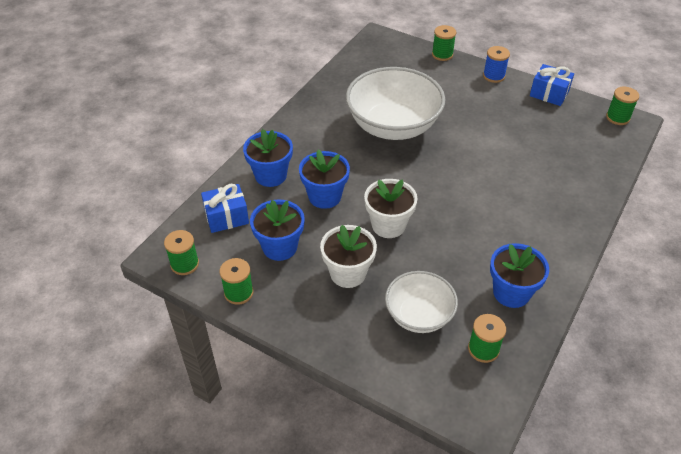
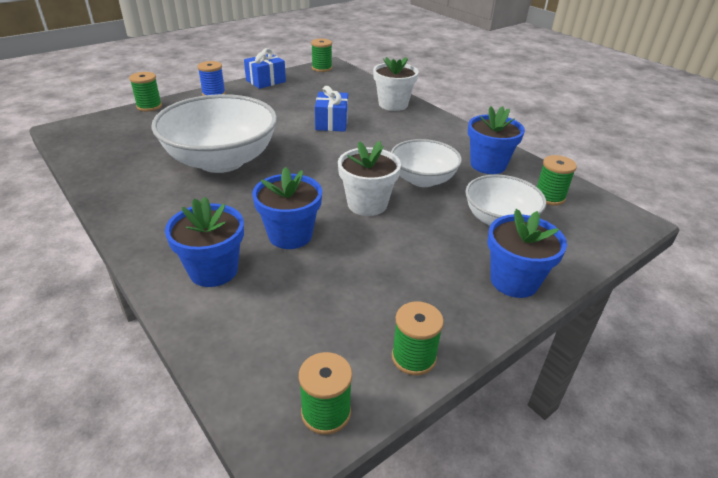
camera: 70 degrees left, 10 degrees down
blue gift [201,184,249,233] -> blue gift moved to [315,86,348,132]
blue flower pot [250,199,305,261] -> blue flower pot moved to [487,209,567,298]
white flower pot [320,225,377,288] -> white flower pot moved to [373,57,419,111]
none -> white bowl [391,139,462,187]

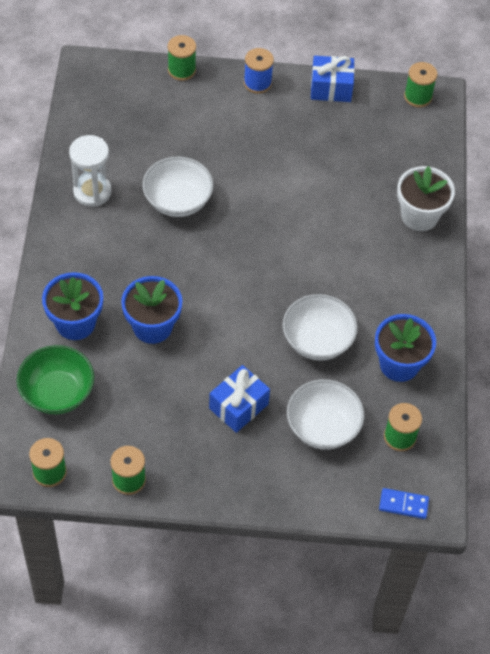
camera: 40 degrees right, 20 degrees up
white bowl [151,94,277,173] -> white bowl [142,156,214,217], size x0.58
blue gift [315,86,348,132] -> blue gift moved to [209,365,270,433]
white flower pot [338,141,401,216] -> none
blue flower pot [487,209,567,298] -> none
none -> green bowl [17,345,94,414]
none -> white hourglass [69,135,112,207]
none -> blue domino [379,488,429,519]

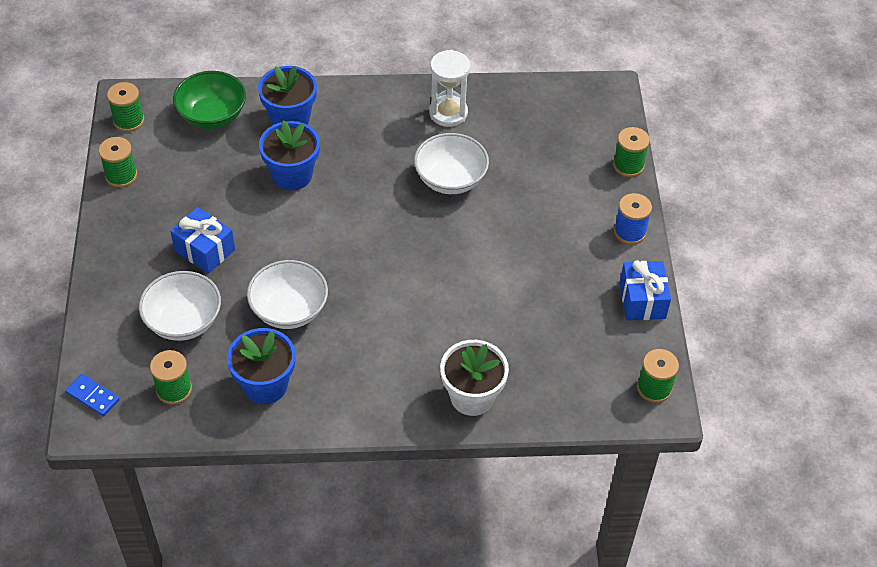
camera: 85 degrees right, 5 degrees down
blue domino [379,488,429,519] -> blue domino turned 60 degrees counterclockwise [66,374,120,417]

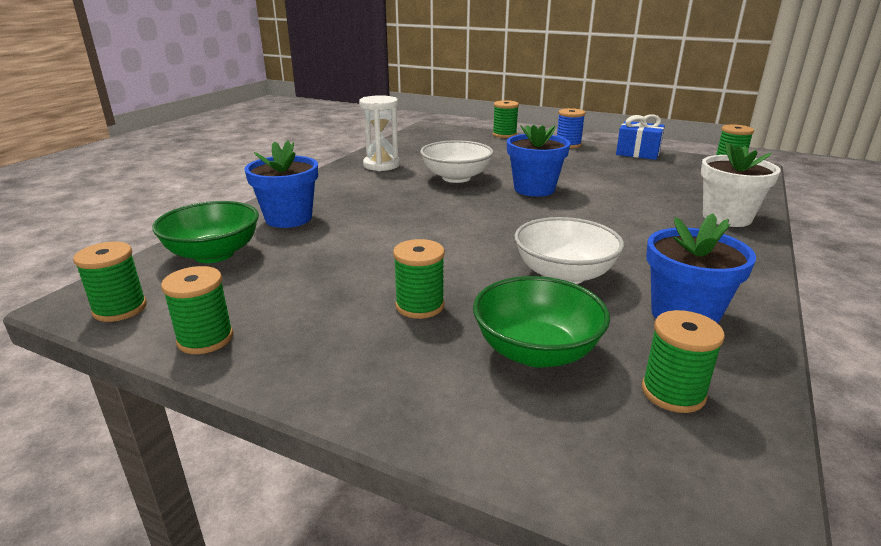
camera: 60 degrees left, 25 degrees down
blue domino [66,374,120,417] -> none
white bowl [139,271,221,341] -> green bowl [473,276,610,367]
blue gift [170,207,235,274] -> green spool [393,239,445,319]
blue flower pot [259,120,320,190] -> blue flower pot moved to [507,125,570,197]

